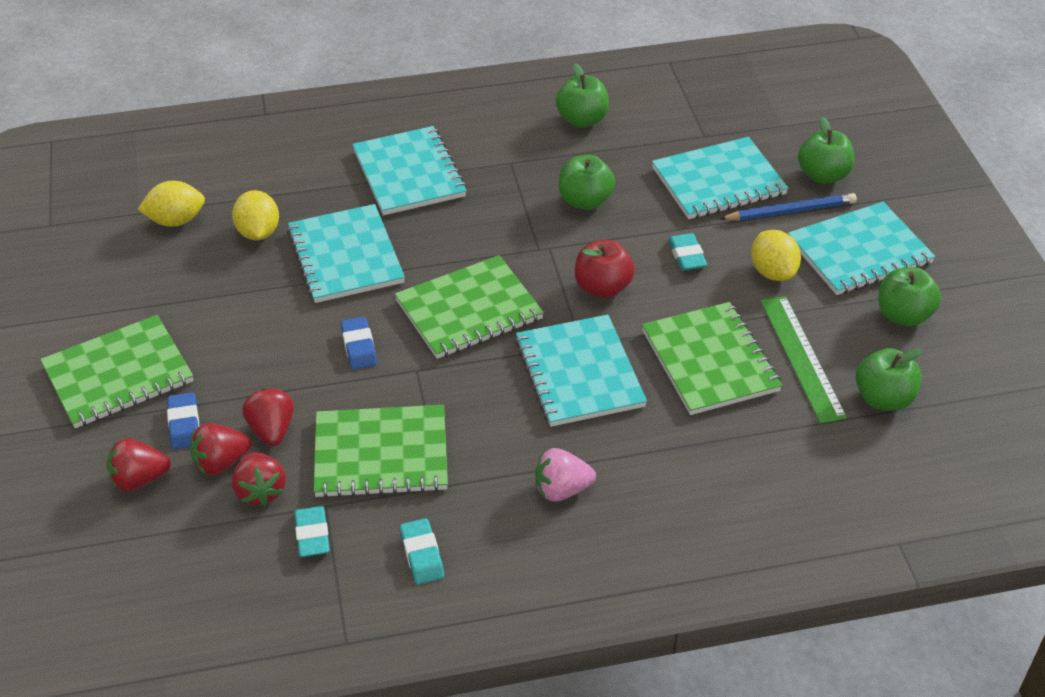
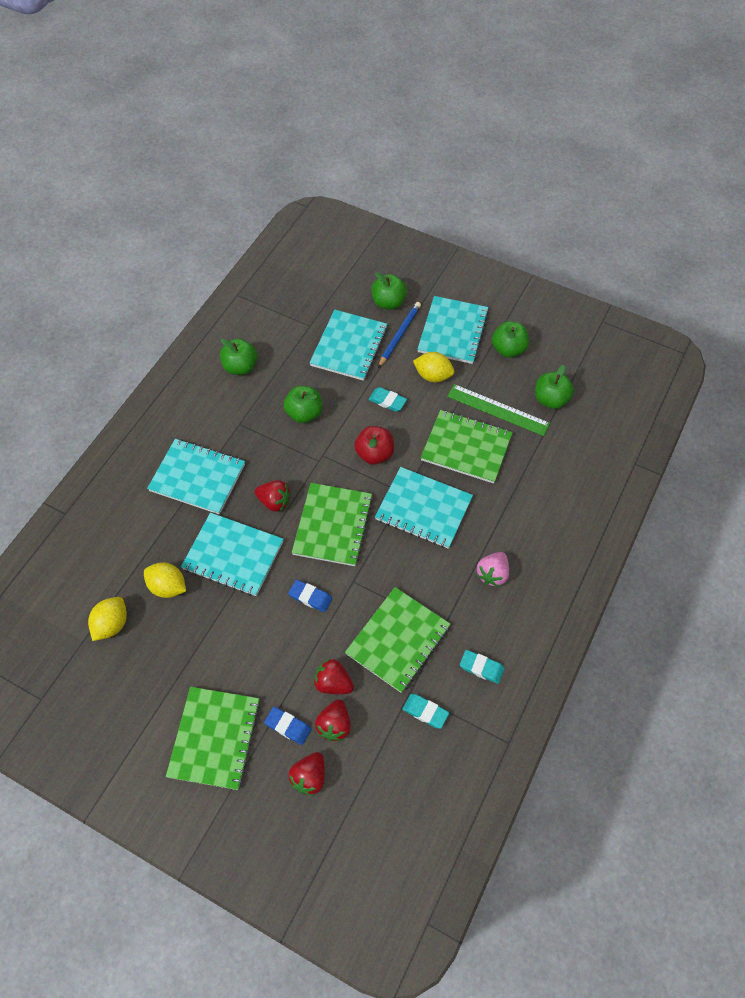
camera: 50 degrees left, 15 degrees up
red strawberry [232,452,286,506] -> red strawberry moved to [255,480,291,512]

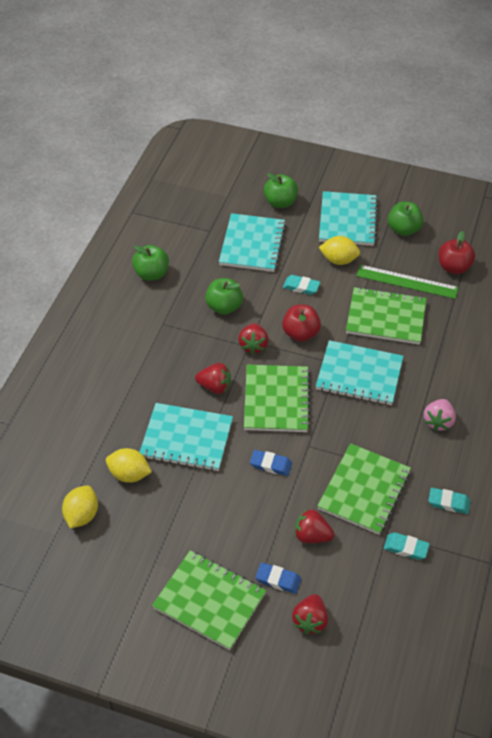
camera: 10 degrees left, 10 degrees down
turquoise notebook [147,439,245,514] -> none
green notebook [166,687,260,790] -> green notebook turned 60 degrees counterclockwise [152,550,266,650]
red strawberry [315,699,351,741] -> red strawberry moved to [238,323,269,354]
blue pencil [378,302,421,368] -> none
green apple [535,365,574,409] -> red apple [439,231,475,274]

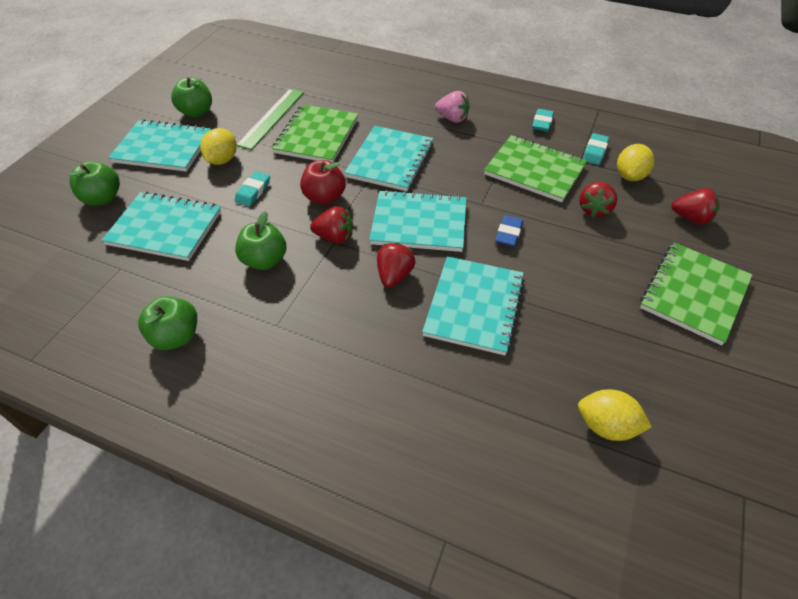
camera: 85 degrees left, 0 degrees up
yellow lemon [106,448,152,483] -> yellow lemon moved to [617,144,654,181]
green notebook [244,365,310,432] -> turquoise notebook [369,190,466,252]
blue eraser [256,563,301,594] -> none
red apple [439,231,475,274] -> none

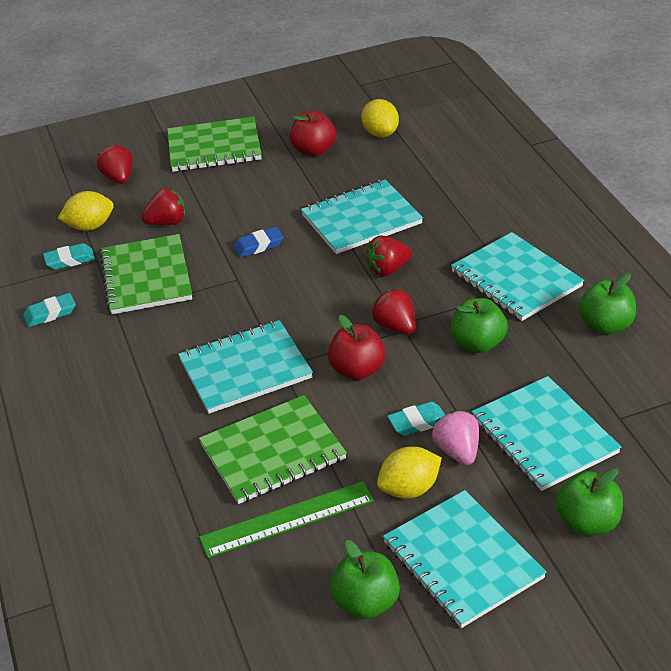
camera: 130 degrees left, 10 degrees down
turquoise notebook [369,190,466,252] -> turquoise notebook moved to [451,232,584,321]
pink strawberry [435,91,470,123] -> pink strawberry moved to [432,411,479,465]
none -> red apple [290,111,336,157]

